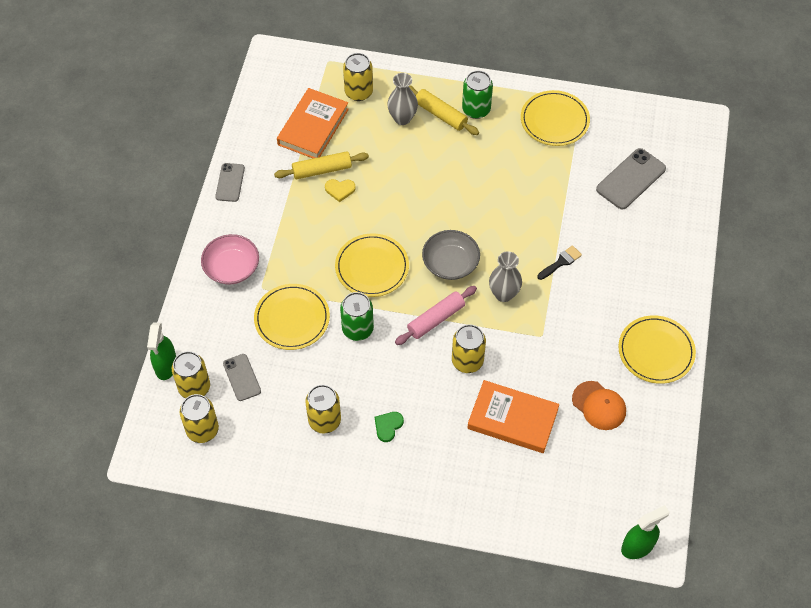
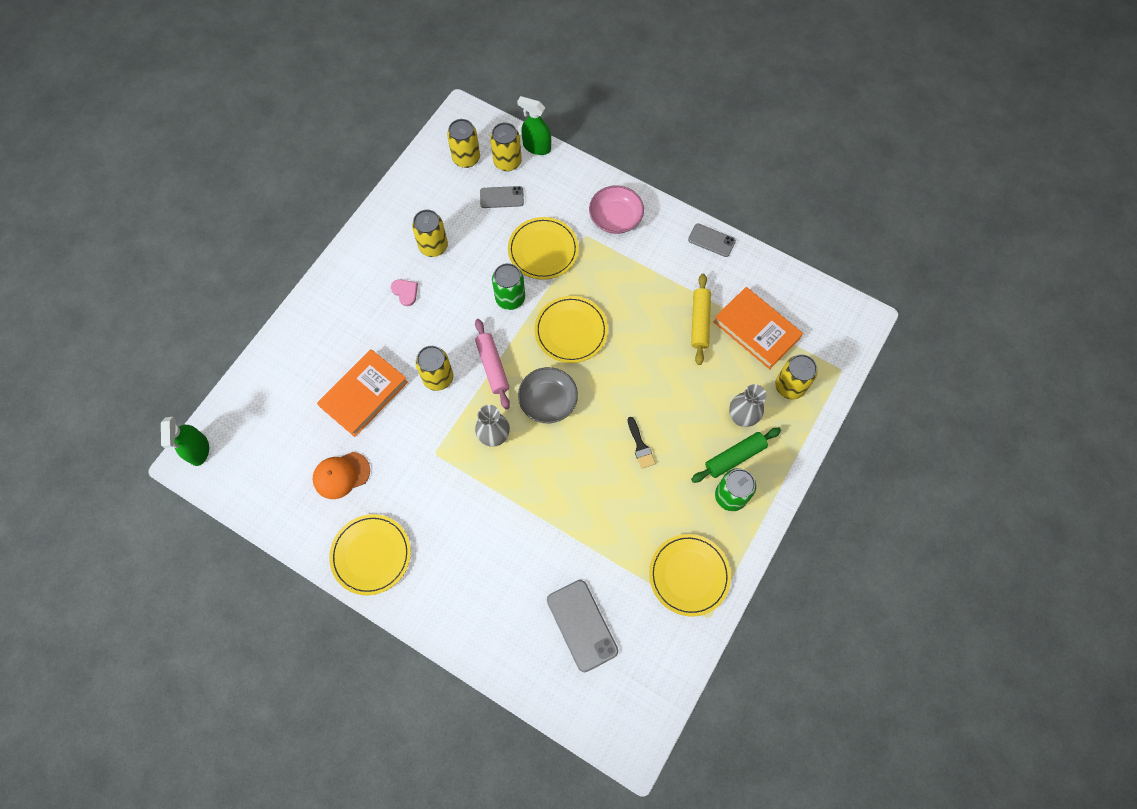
camera: 110 degrees right, 10 degrees up
yellow heart [325,179,356,202] -> none
green heart [375,412,404,442] -> pink heart [391,279,418,306]
yellow rolling pin [409,85,479,135] -> green rolling pin [691,428,781,483]
black brush [537,245,582,280] -> black brush moved to [628,417,656,469]

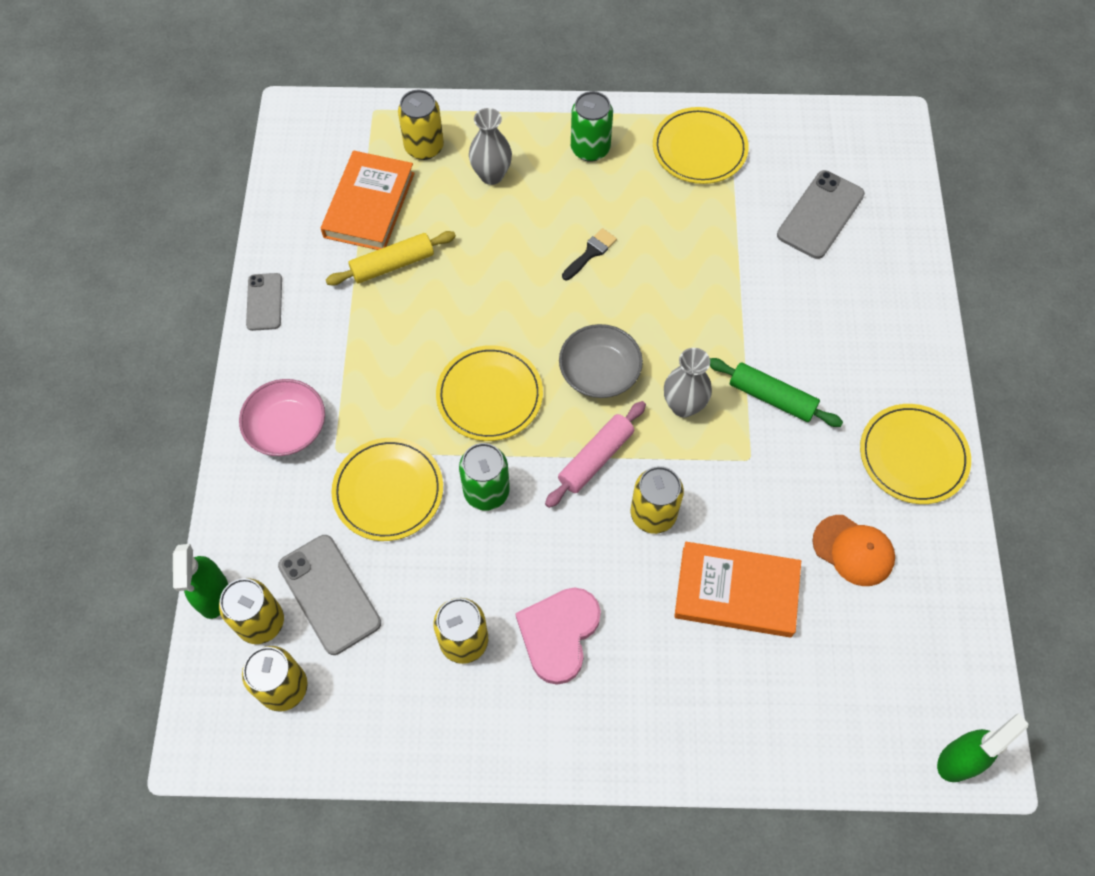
camera: 120 degrees left, 5 degrees down
pink heart [391,279,418,306] -> pink heart [515,587,601,685], size x1.95
grey phone [480,186,524,208] -> grey phone [278,535,381,655], size x1.61
green rolling pin [691,428,781,483] -> green rolling pin moved to [710,358,843,427]

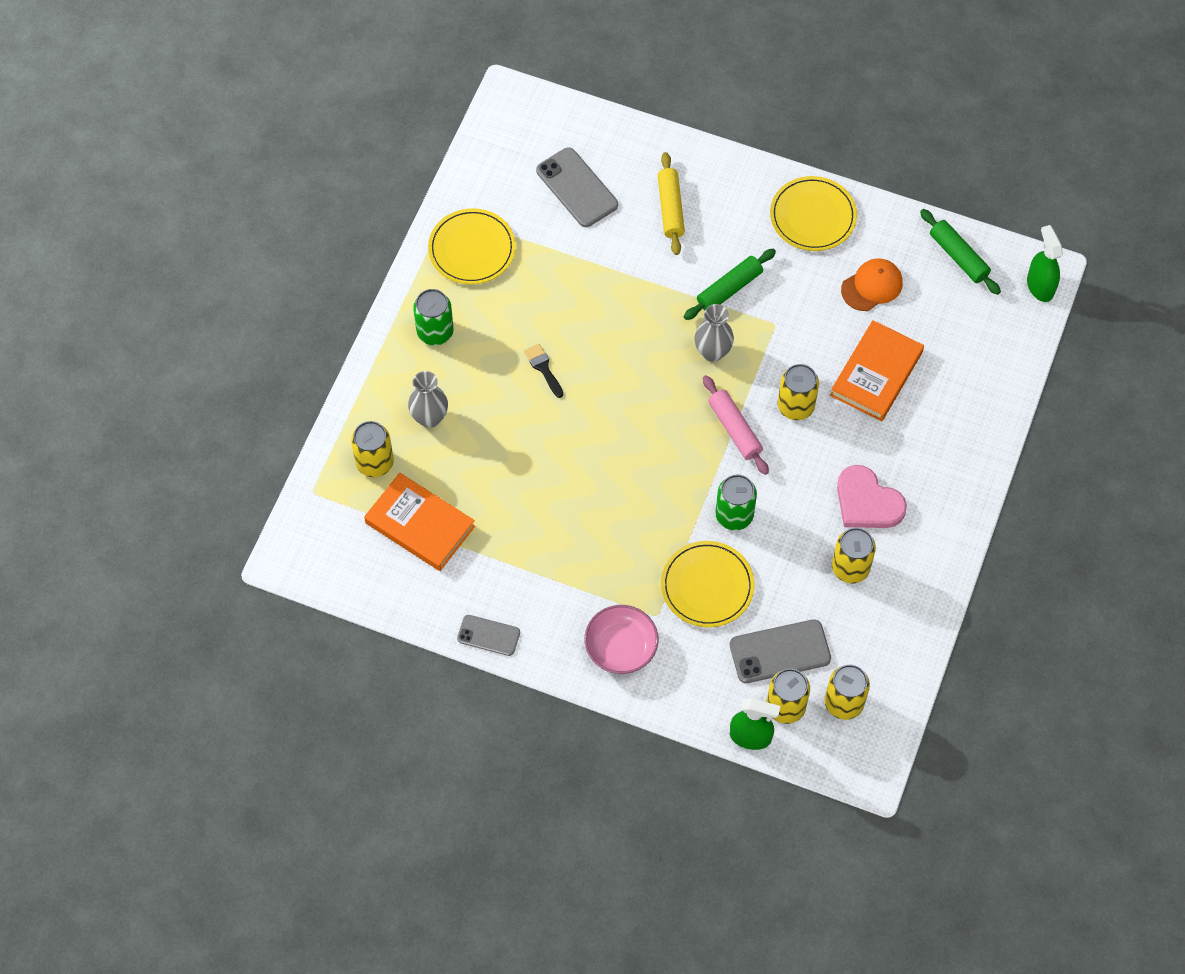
camera: 70 degrees left, 0 degrees up
yellow rolling pin [326,231,456,286] -> yellow rolling pin moved to [658,152,685,255]
yellow plate [436,345,543,441] -> none
grey bowl [559,324,643,398] -> none
none -> green rolling pin [920,209,1001,295]

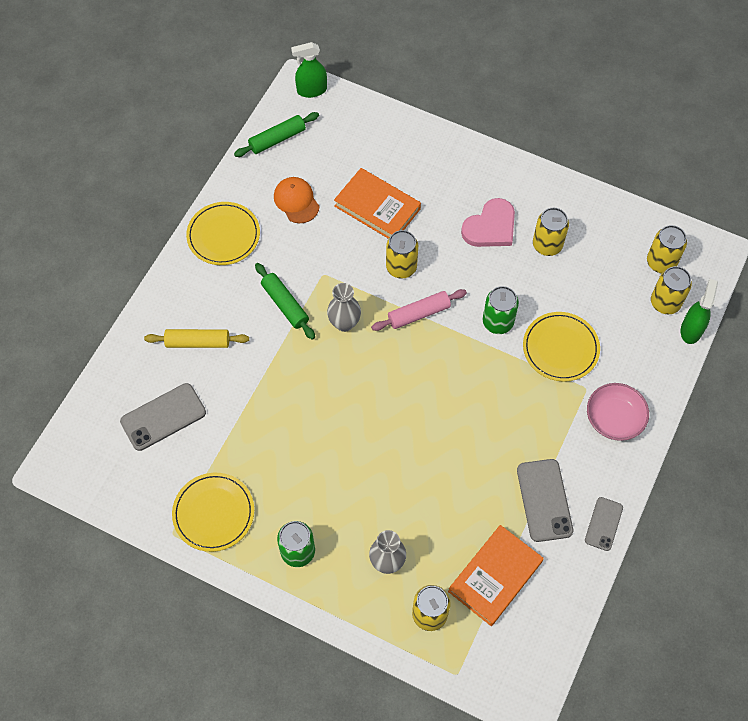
camera: 85 degrees left, 0 degrees up
black brush [524,344,563,398] -> none
grey phone [730,619,831,683] -> grey phone moved to [517,459,573,542]

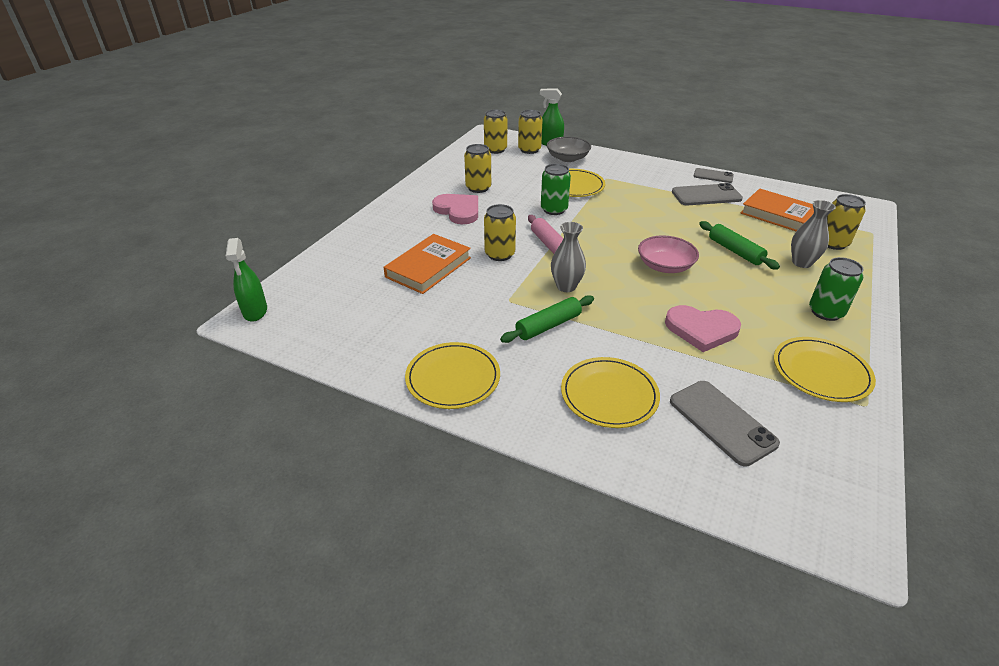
camera: 90 degrees left, 25 degrees down
yellow rolling pin [144,329,249,348] -> yellow plate [561,357,660,428]
green rolling pin [234,112,319,157] -> green rolling pin moved to [699,221,780,269]
orange cap [274,177,319,224] -> none
pink bowl [587,383,649,441] -> pink bowl moved to [638,235,699,273]
none -> grey bowl [547,137,591,162]
none -> pink heart [665,305,741,352]

